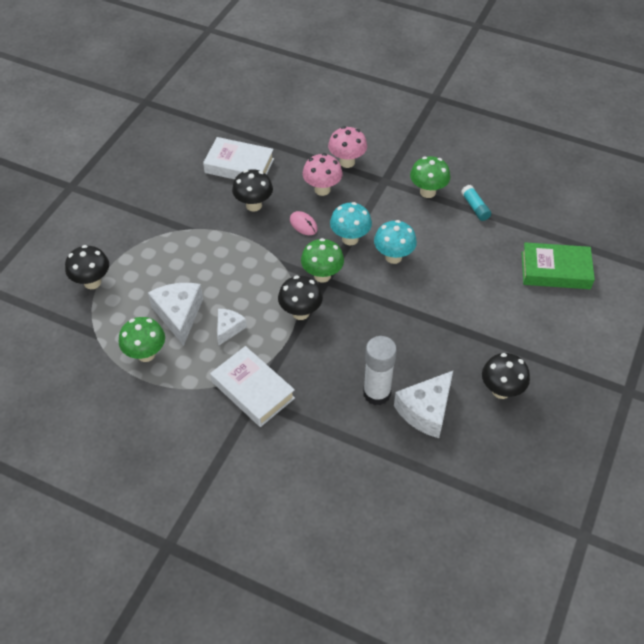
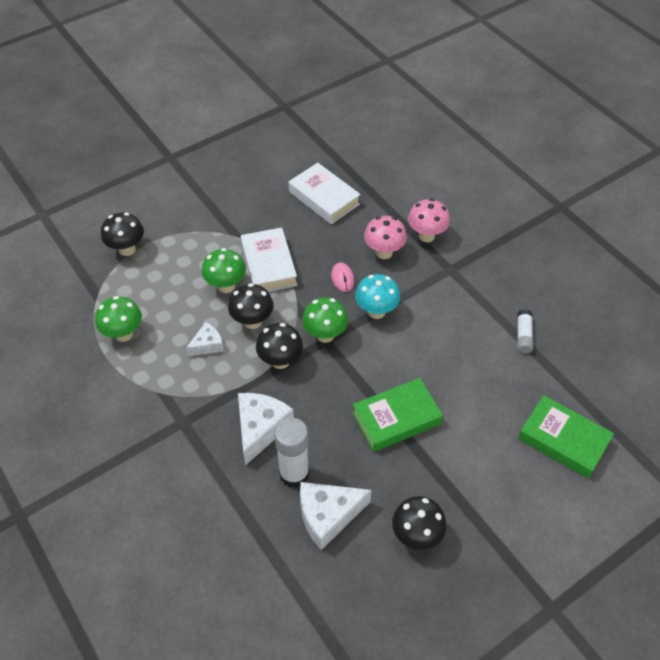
camera: 30 degrees right, 0 degrees up
white cheese [148,283,203,346] -> white cheese moved to [238,393,294,465]
white book [210,346,295,427] -> white book moved to [241,227,297,292]
black mushroom [232,169,273,212] -> black mushroom moved to [228,283,274,329]
turquoise mushroom [374,220,417,264] -> none
green mushroom [410,156,450,198] -> green mushroom moved to [202,248,246,293]
turquoise glue stick [461,185,491,221] -> white glue stick [517,309,533,354]
none -> green book [352,378,443,452]

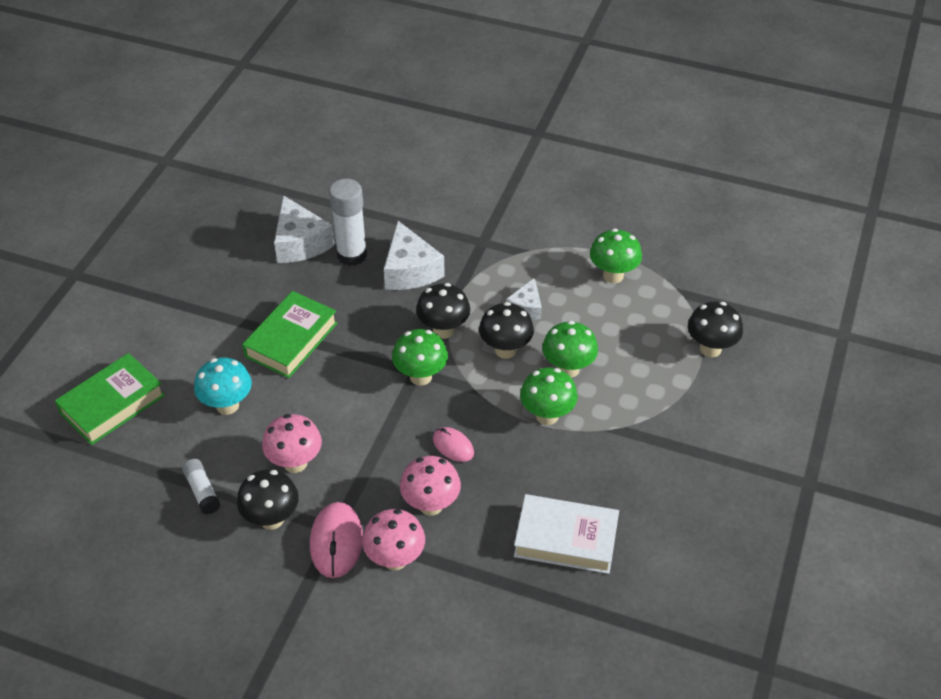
camera: 145 degrees right, 5 degrees down
white book [241,227,297,292] -> green mushroom [520,368,578,425]
white cheese [300,482,371,550] -> white cheese turned 120 degrees clockwise [274,195,335,263]
turquoise mushroom [355,274,400,319] -> turquoise mushroom moved to [194,358,252,415]
black mushroom [392,496,447,550] -> black mushroom moved to [237,469,299,530]
green book [518,395,614,478] -> green book turned 45 degrees counterclockwise [55,353,165,445]
none -> pink mushroom [262,414,322,473]
none -> pink mouse [310,502,363,578]

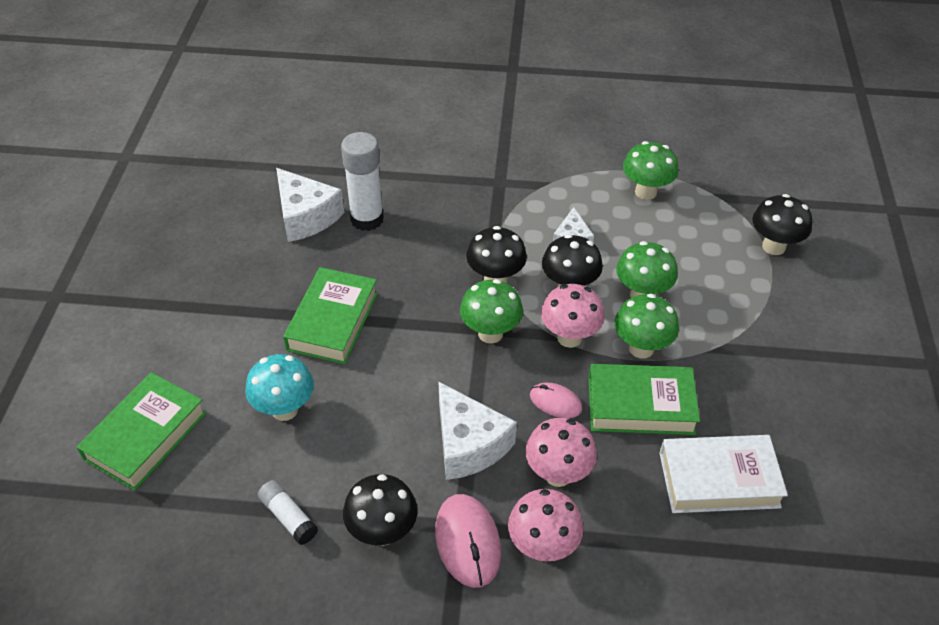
camera: 15 degrees left, 0 degrees up
pink mushroom [262,414,322,473] -> pink mushroom moved to [541,284,605,348]
white cheese [384,221,445,290] -> white cheese moved to [438,381,517,480]
none -> green book [588,364,700,435]

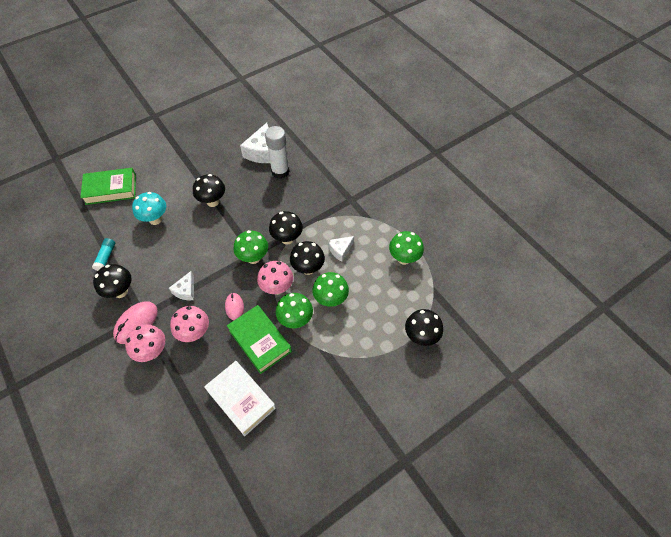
camera: 50 degrees right, 10 degrees up
white glue stick [258,480,318,545] -> turquoise glue stick [92,238,115,271]
green book [283,267,378,364] -> black mushroom [193,174,225,207]
white cheese [438,381,517,480] -> white cheese [169,271,194,300], size x0.58

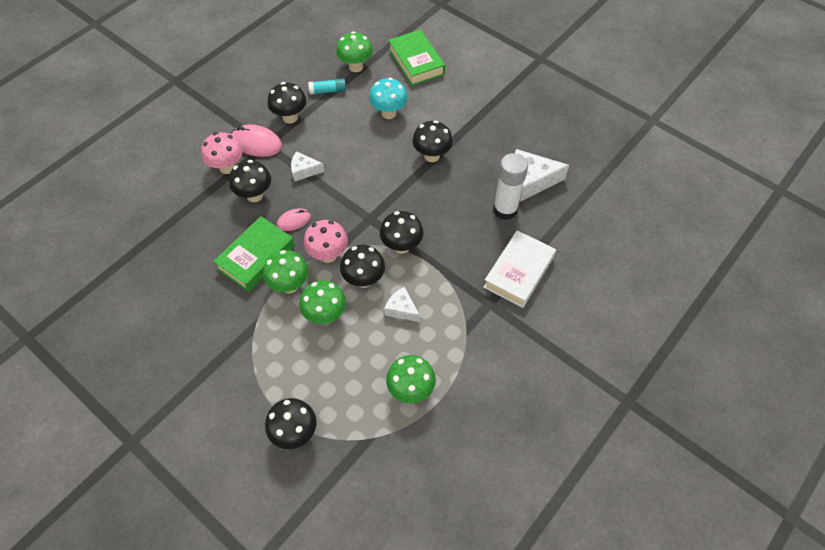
camera: 75 degrees right, 0 degrees up
pink mushroom [170,306,209,342] -> black mushroom [229,160,271,202]
white book [204,361,276,436] -> white book moved to [483,230,556,308]
green mushroom [234,230,268,264] -> green mushroom moved to [336,31,373,72]

